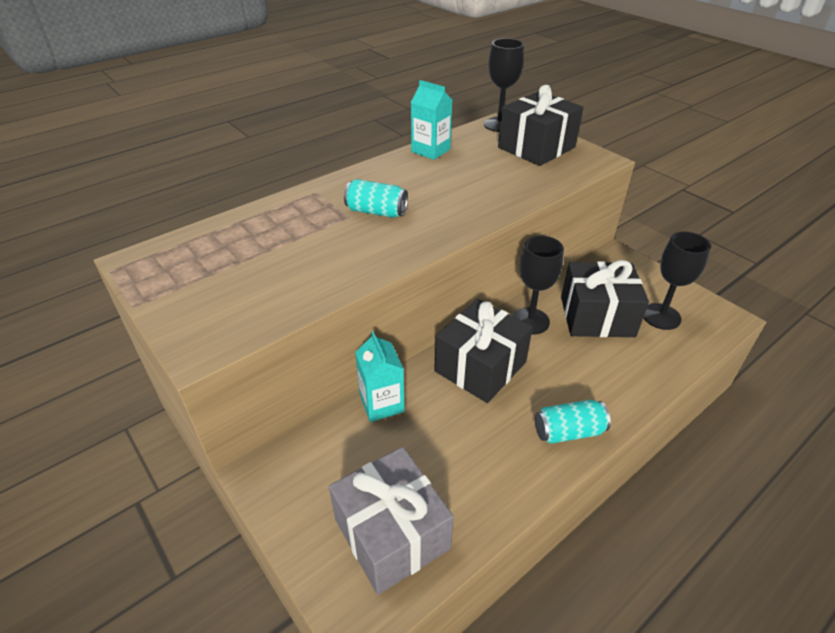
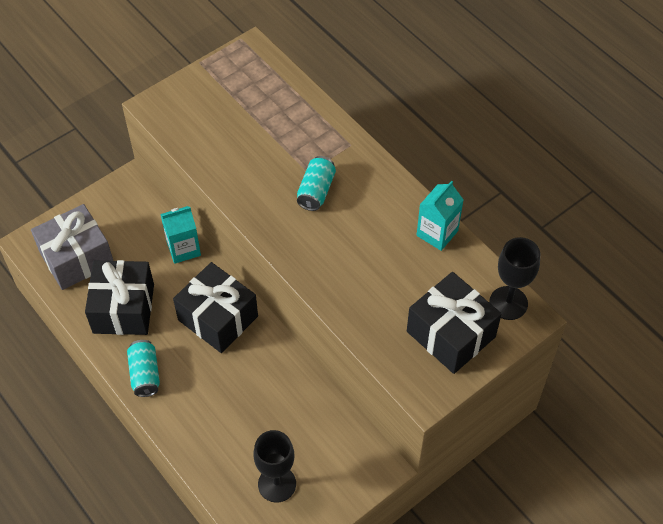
camera: 90 degrees right, 15 degrees up
black goblet [512,236,564,335] -> none
black gift [561,260,649,337] -> black gift moved to [85,260,154,335]

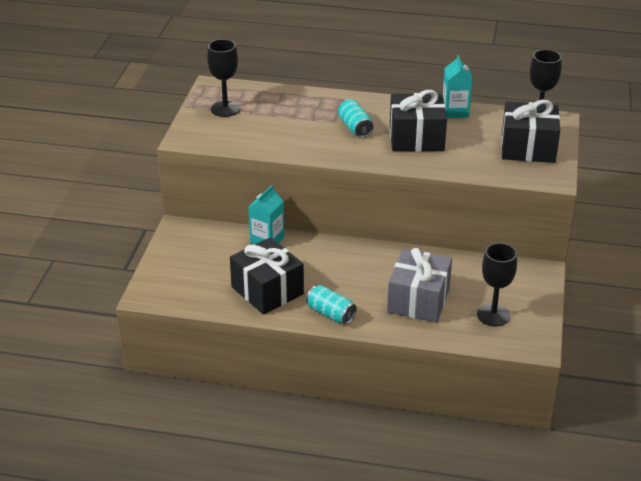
camera: 40 degrees left, 20 degrees down
grey gift [31,204,113,290] -> grey gift moved to [387,248,452,323]
black gift [173,262,258,353] -> black gift moved to [390,90,447,152]
none -> black goblet [207,39,240,117]

